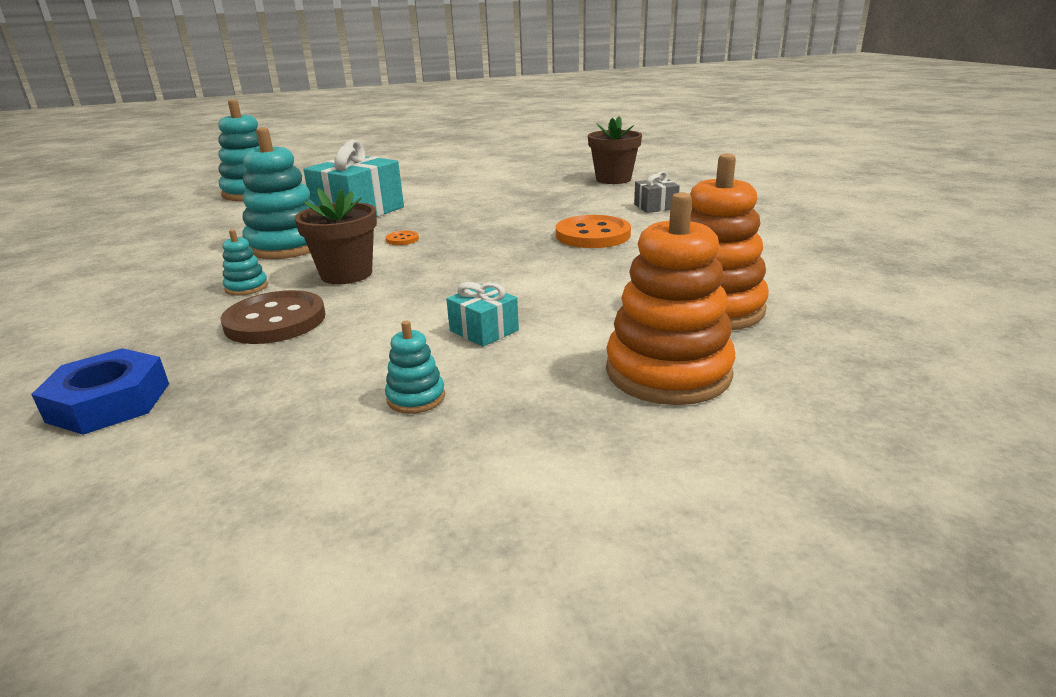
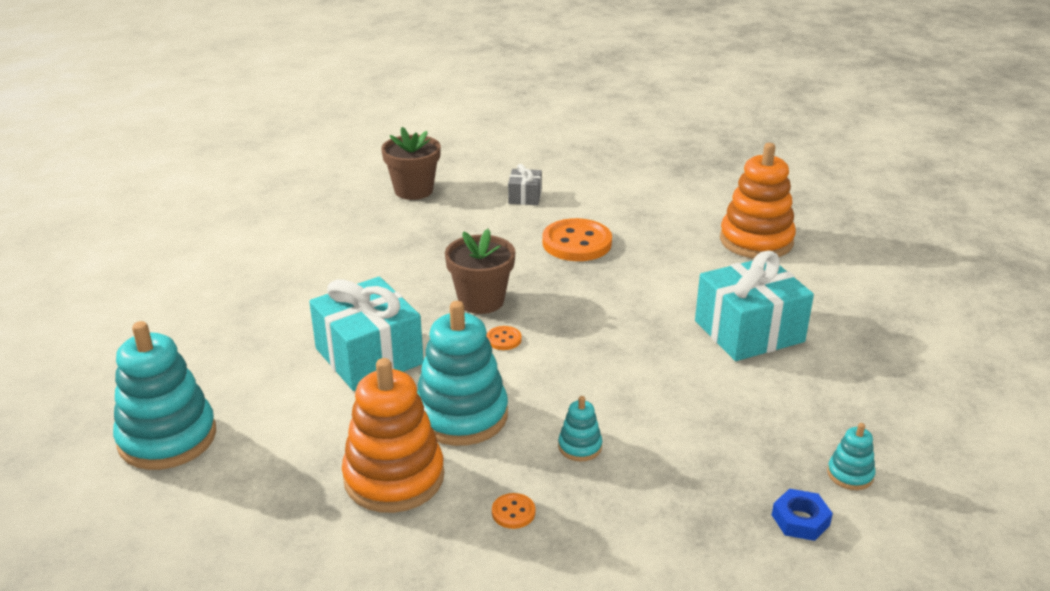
camera: 70 degrees left, 5 degrees up
blue nut [31,348,169,435] -> blue nut [772,489,833,541], size x0.62
brown button [221,290,325,344] -> none
brown flower pot [295,188,377,284] -> brown flower pot moved to [445,229,515,314]
turquoise stacking toy [385,321,445,414] -> turquoise stacking toy moved to [827,423,875,490]
turquoise gift [446,282,519,347] -> turquoise gift [695,251,814,361], size x2.05
orange stacking toy [606,192,735,405] -> orange stacking toy moved to [342,358,444,513]
none -> orange button [492,493,535,529]

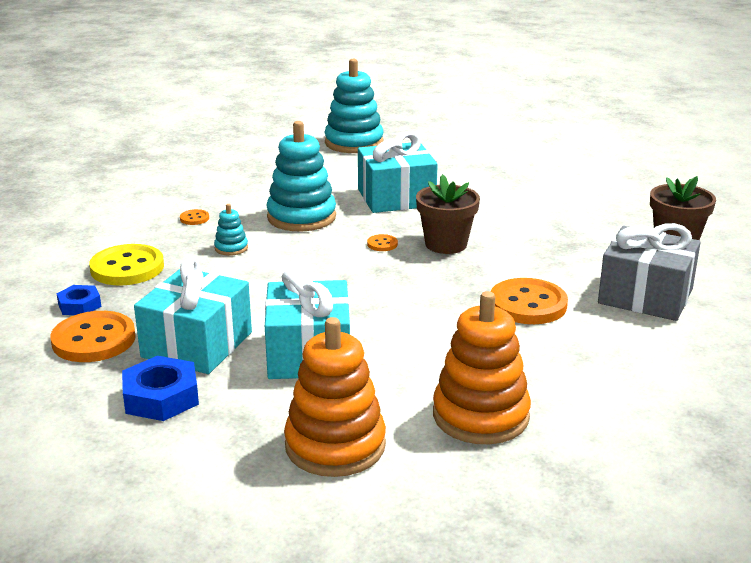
camera: 110 degrees right, 5 degrees down
orange stacking toy [342,358,444,513] -> orange stacking toy moved to [284,317,386,477]
grey gift [508,164,542,205] -> grey gift [598,223,701,321], size x2.05
turquoise stacking toy [827,423,875,490] -> orange button [50,311,136,362]
none -> yellow button [89,244,164,285]
none -> blue nut [122,356,199,421]
none -> turquoise gift [134,258,252,374]

